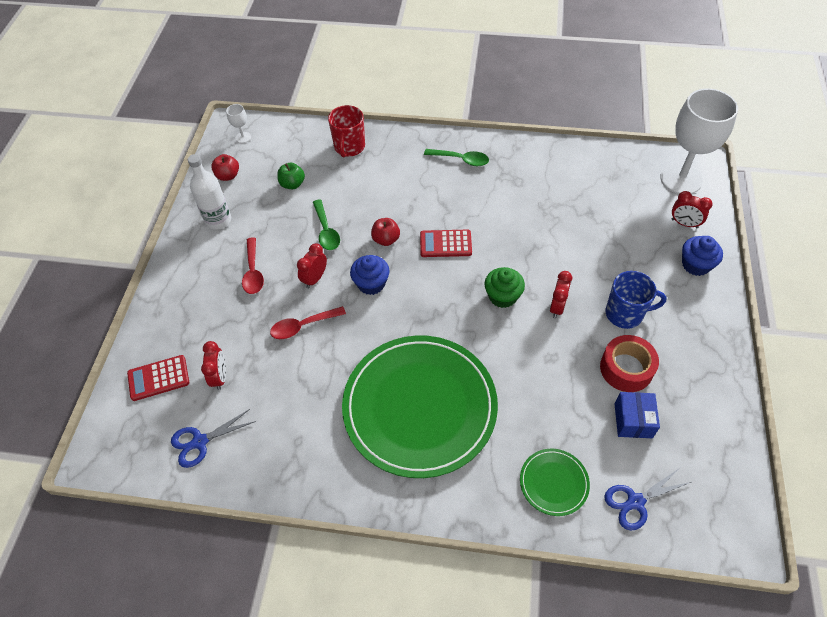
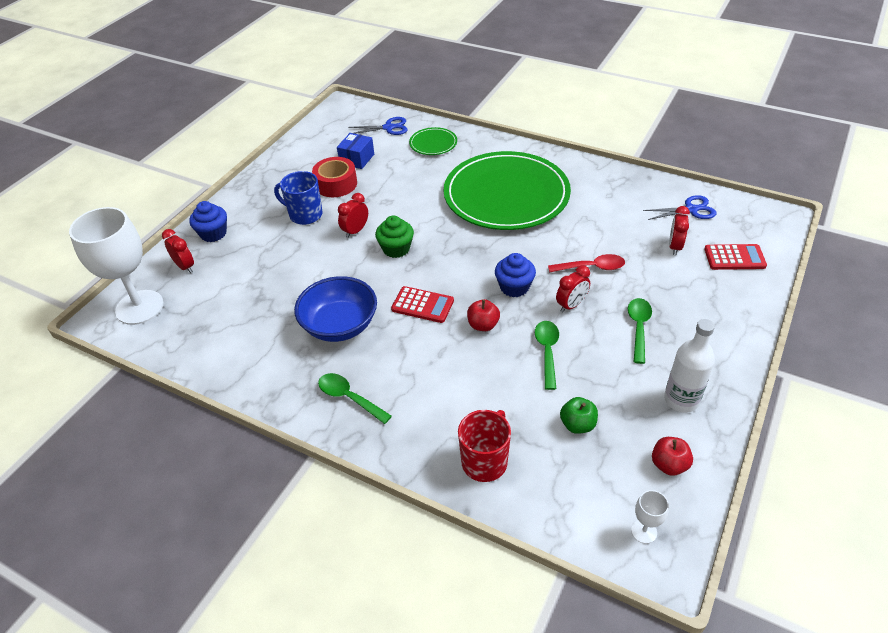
camera: 160 degrees left, 10 degrees down
red spoon [242,237,264,294] -> green spoon [628,298,652,364]
none -> blue bowl [294,276,377,342]

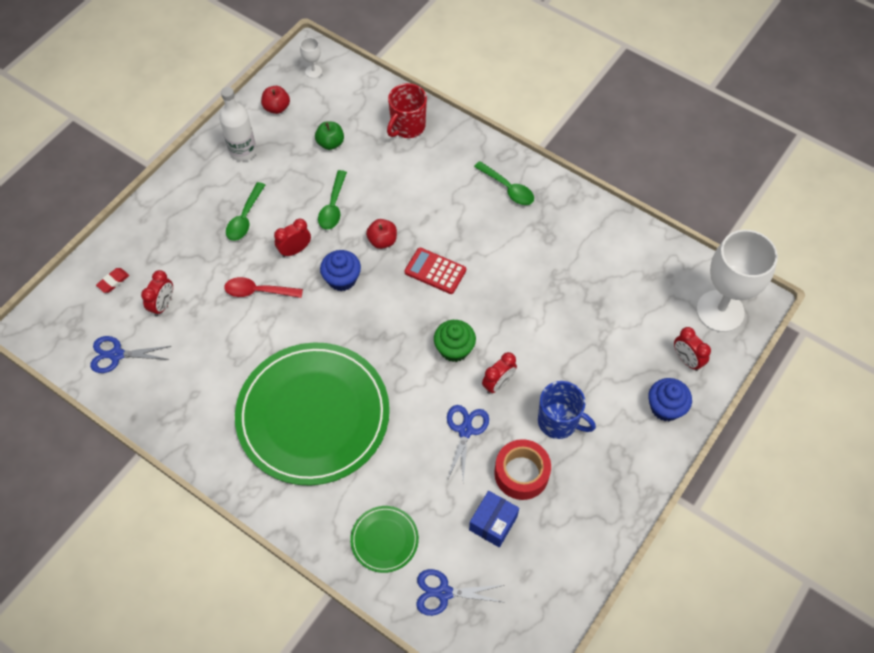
camera: 175 degrees left, 15 degrees up
blue bowl [294,276,377,342] -> none
red calculator [704,244,767,270] -> red eraser [96,268,129,293]
none -> blue scissors [447,405,489,481]

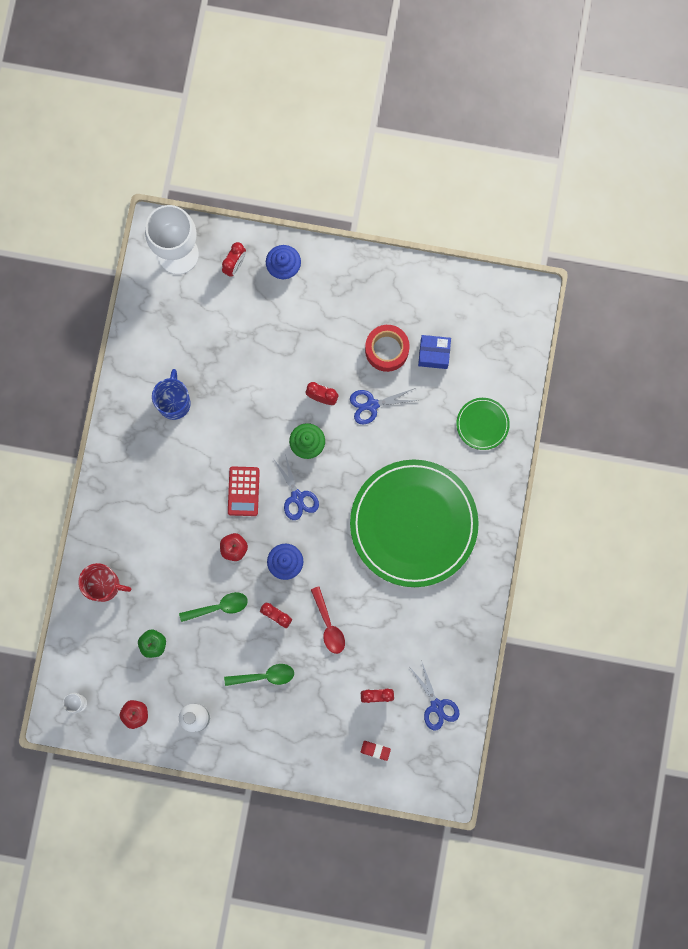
camera: 115 degrees left, 20 degrees up
blue scissors [416,569,504,616] -> blue scissors moved to [274,454,319,520]
green spoon [474,161,534,205] -> none
blue mug [538,381,596,439] -> blue mug moved to [152,369,191,420]

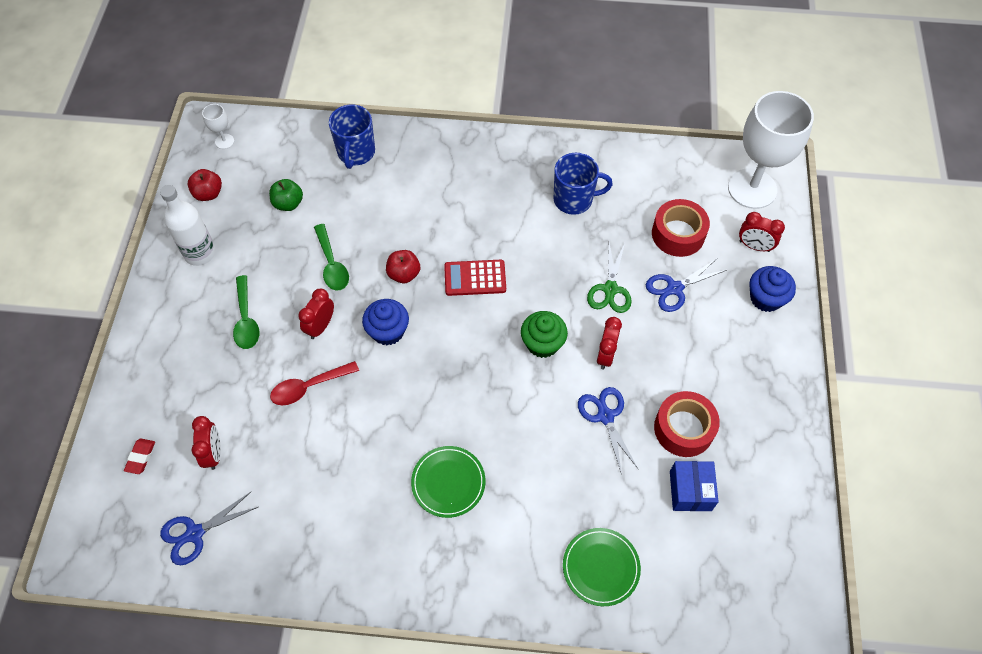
camera: 85 degrees right, 20 degrees down
red mug [78,563,131,602] -> blue mug [329,104,375,169]
blue scissors [274,454,319,520] -> blue scissors moved to [646,259,727,312]
green plate [350,459,479,587] -> green plate [411,446,485,518], size x0.42
none -> green scissors [587,243,632,313]
none -> red tape [652,199,710,257]

